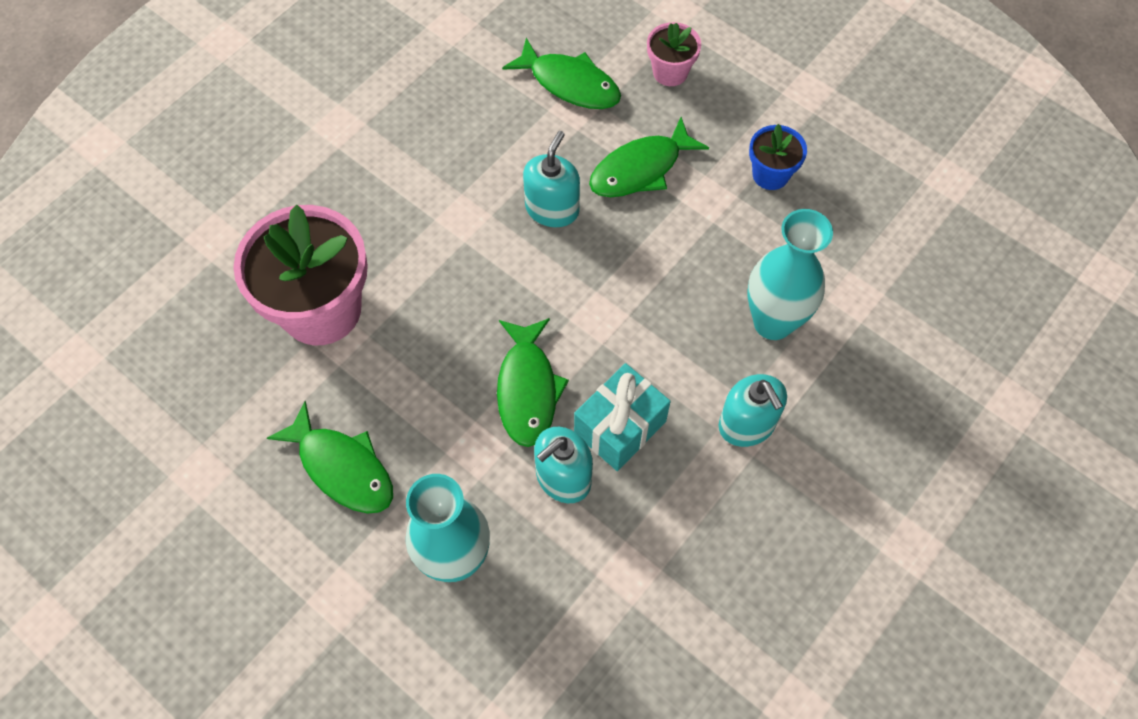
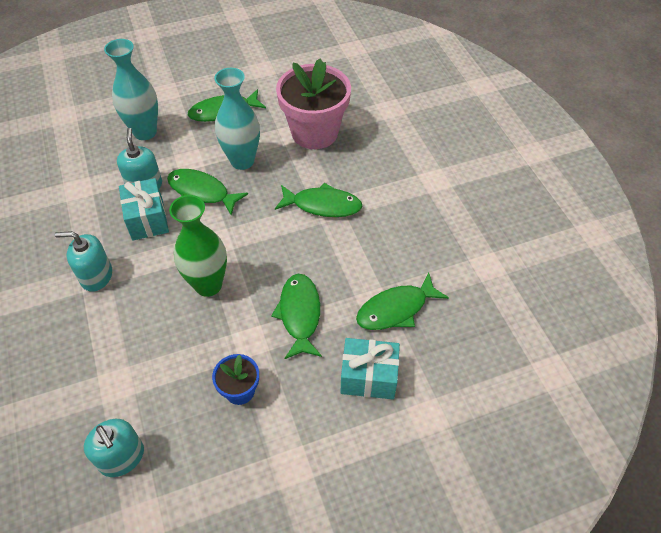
camera: 120 degrees right, 10 degrees down
turquoise soap dispenser [523,131,580,227] -> turquoise soap dispenser moved to [84,419,144,477]
pink flower pot [647,22,701,86] -> turquoise gift [341,338,400,399]
turquoise vase [748,209,833,340] -> turquoise vase moved to [214,68,260,170]
none -> green vase [169,195,227,297]
none -> green fish [275,183,363,217]

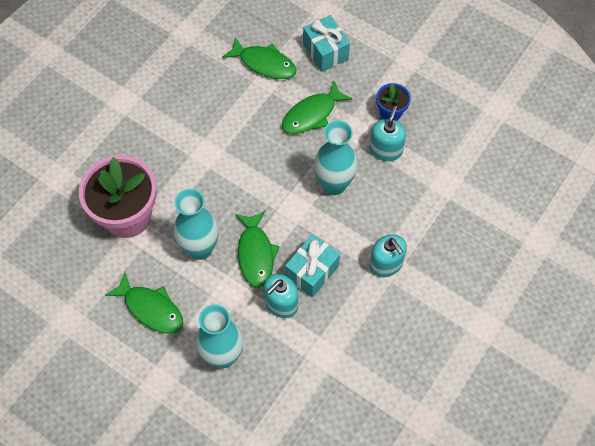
camera: 125 degrees left, 10 degrees up
turquoise soap dispenser [84,419,144,477] -> turquoise soap dispenser moved to [369,106,406,161]
green vase [169,195,227,297] -> turquoise vase [314,120,358,195]
green fish [275,183,363,217] -> none

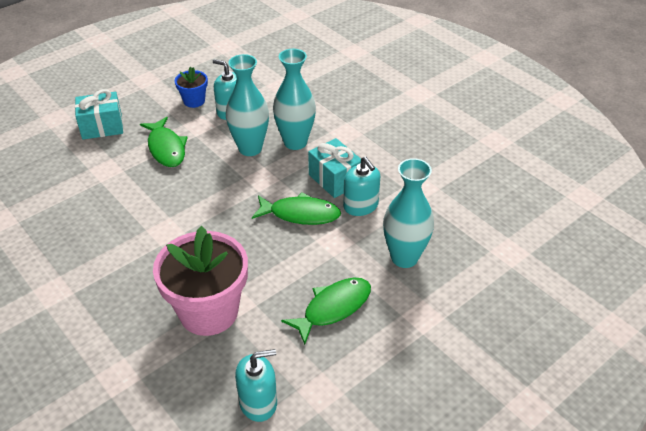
camera: 75 degrees left, 20 degrees down
turquoise vase [174,189,219,260] -> turquoise vase moved to [273,49,316,150]
green fish [222,37,297,79] -> none
turquoise soap dispenser [370,234,407,277] -> turquoise soap dispenser moved to [235,349,277,422]

